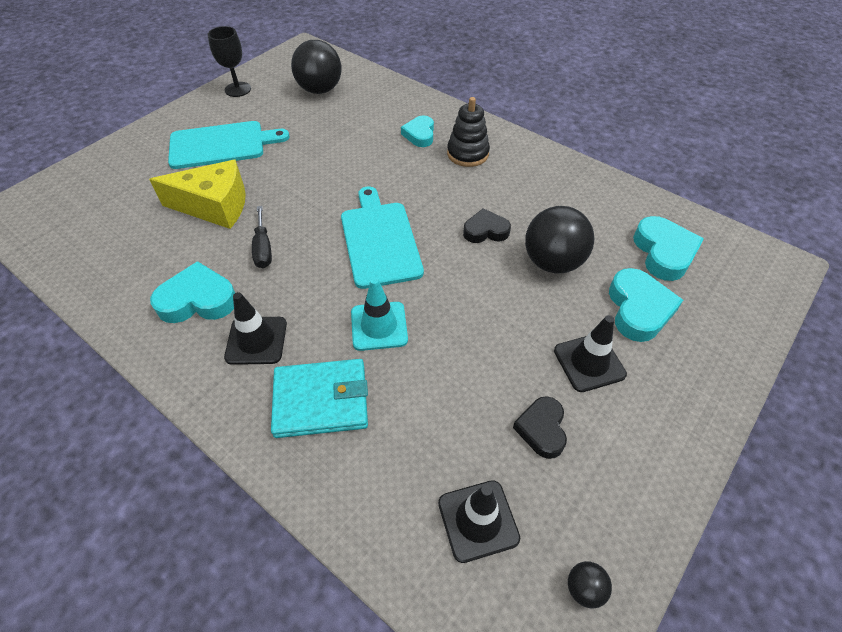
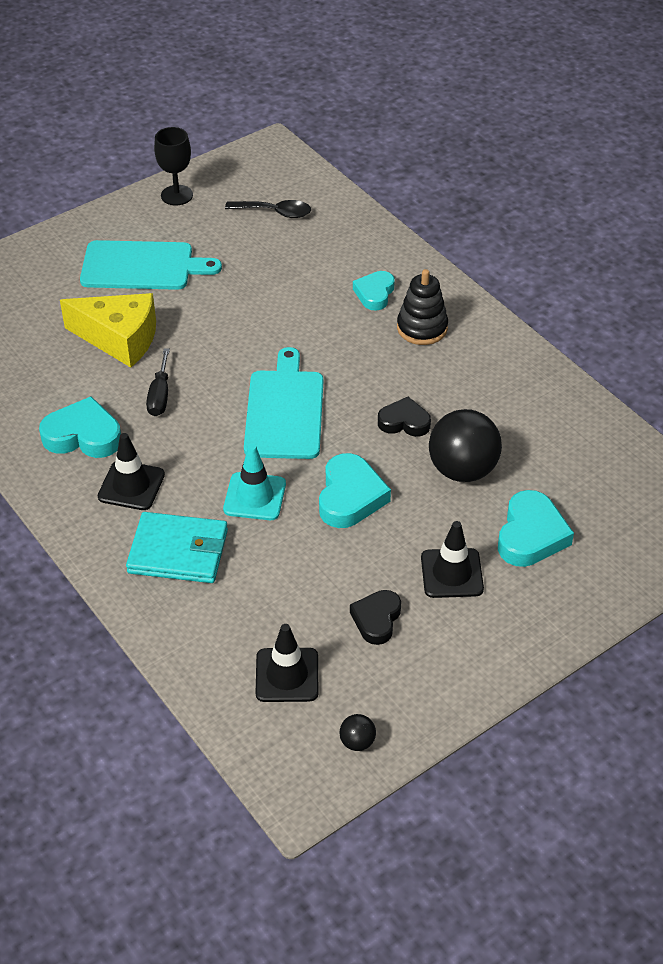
camera: 15 degrees right, 5 degrees down
black ball [291,40,342,94] -> black spoon [225,200,311,218]
turquoise heart [633,216,704,281] -> turquoise heart moved to [319,453,391,528]

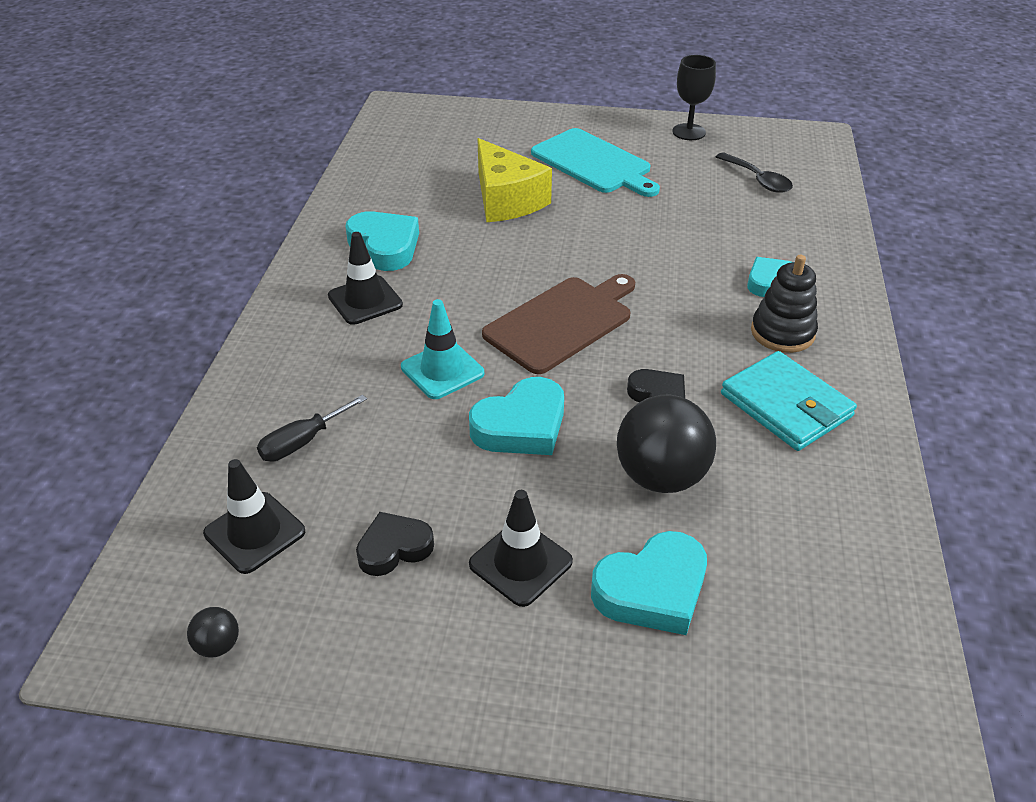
camera: 45 degrees right, 5 degrees down
turquoise wallet [126,512,228,583] -> turquoise wallet moved to [721,351,857,451]
black screwdriver [146,348,170,416] -> black screwdriver moved to [257,395,367,462]
turquoise cutting board [244,347,323,459] -> brown cutting board [482,274,635,374]

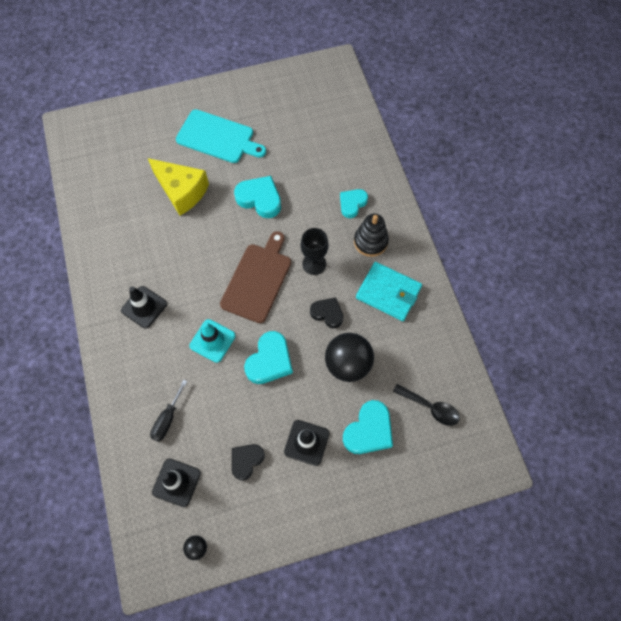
camera: 25 degrees left, 25 degrees up
turquoise heart [345,211,419,271] -> turquoise heart moved to [234,176,281,218]
black goblet [672,55,716,140] -> black goblet moved to [301,228,329,275]
black spoon [716,152,793,192] -> black spoon moved to [393,384,460,426]

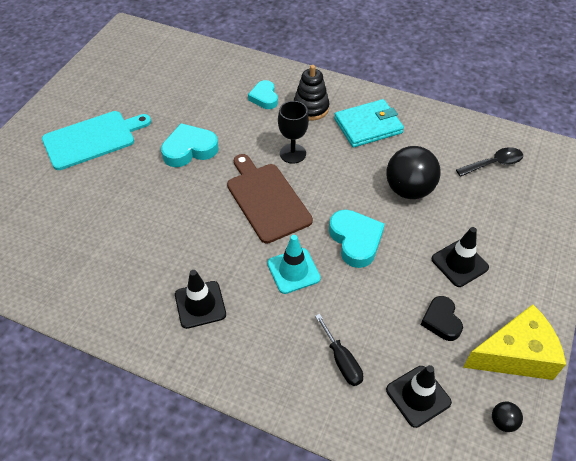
camera: 50 degrees left, 15 degrees down
yellow cheese [148,158,209,215] -> yellow cheese moved to [463,304,566,380]
black heart [310,297,343,328] -> none
turquoise heart [343,400,393,454] -> none

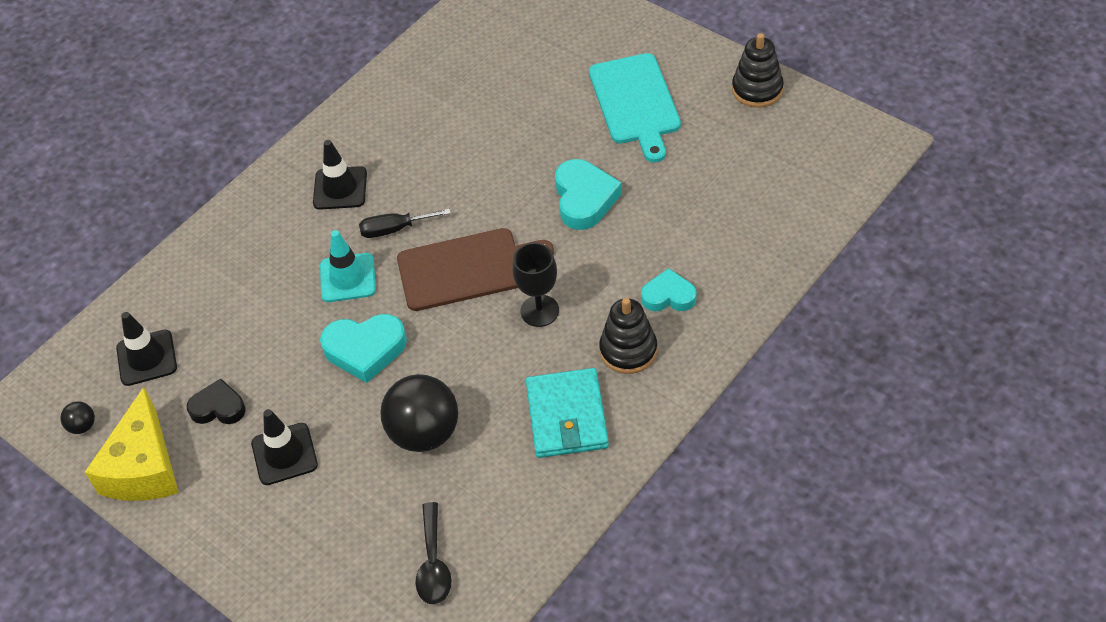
camera: 110 degrees right, 0 degrees up
black screwdriver [315,314,363,386] -> black screwdriver moved to [359,209,451,238]
none -> black stacking toy [732,33,784,108]

